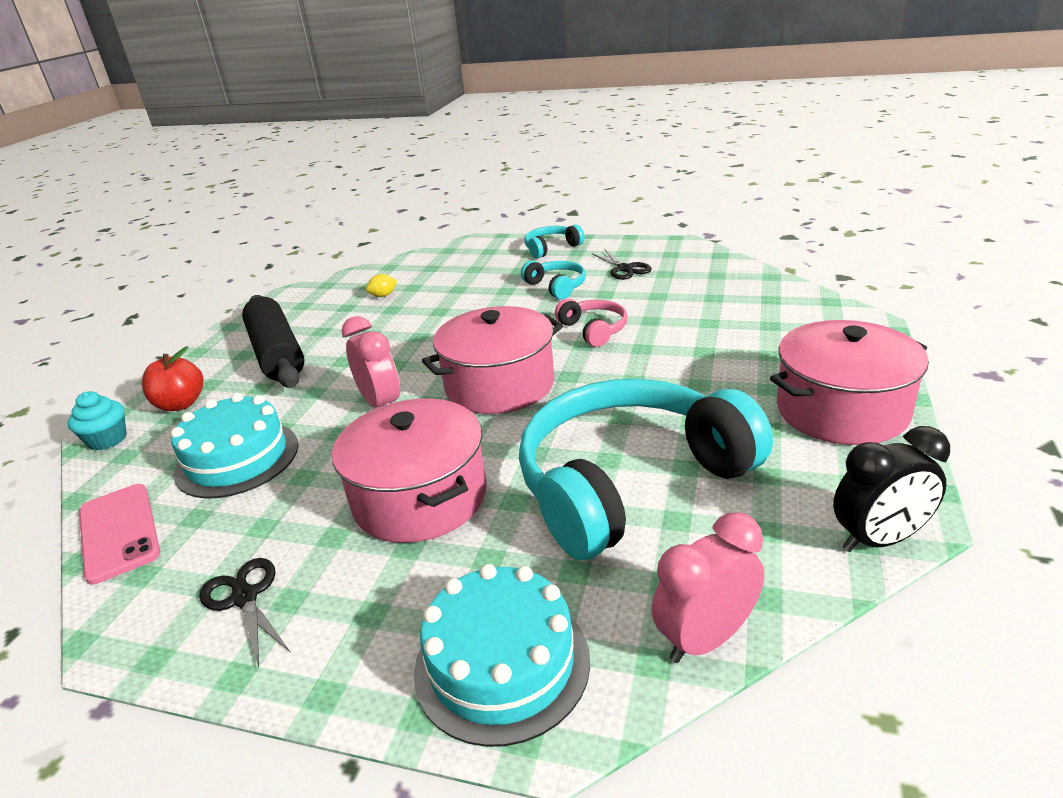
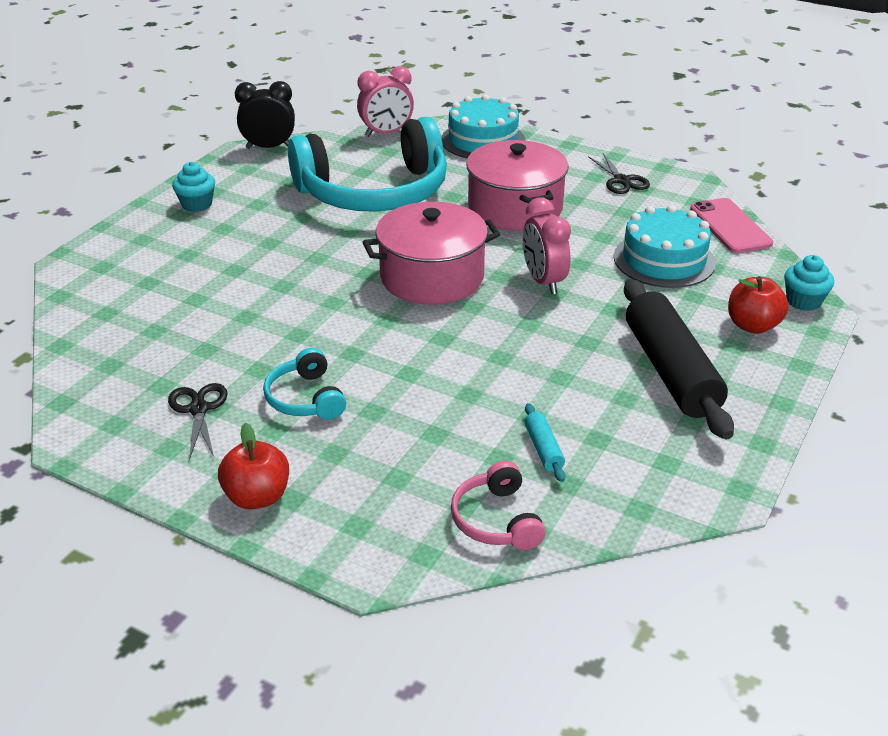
camera: 170 degrees left, 5 degrees up
yellow lemon [366,274,397,297] -> turquoise rolling pin [525,403,565,482]
turquoise headphones [524,224,584,259] -> red apple [218,423,289,509]
pink headphones [555,299,627,347] -> pink headphones moved to [451,461,546,550]
pink pot [770,320,929,445] -> turquoise cupcake [172,162,215,212]

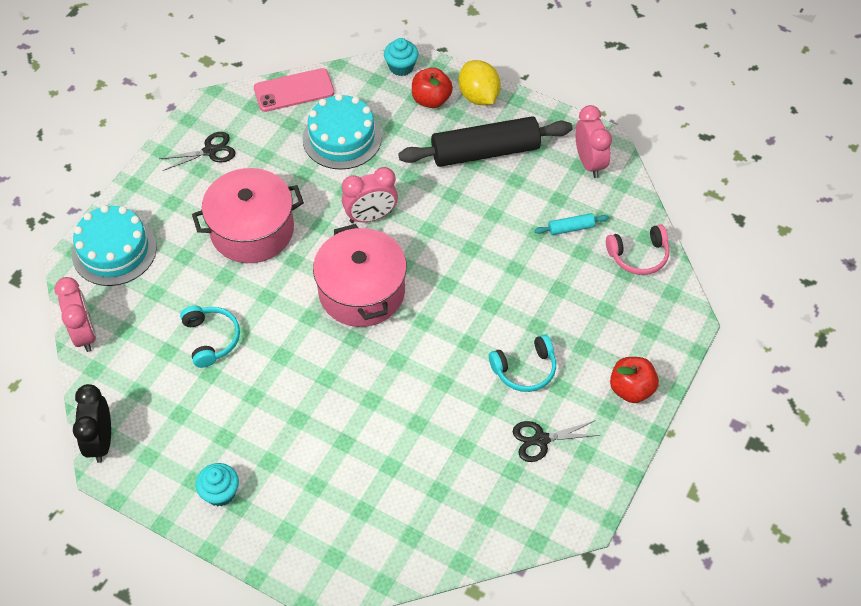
camera: 90 degrees left, 20 degrees up
turquoise headphones [288,117,447,212] -> turquoise headphones [180,306,240,368], size x0.43
none -> yellow lemon [459,60,501,105]
none -> pink clock [575,105,612,178]

